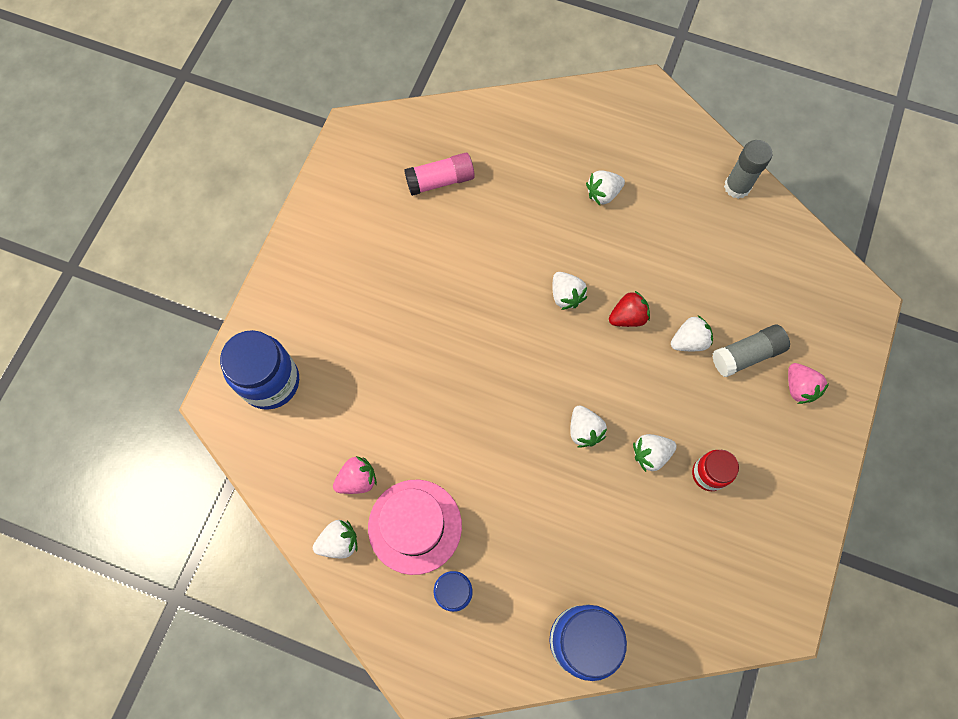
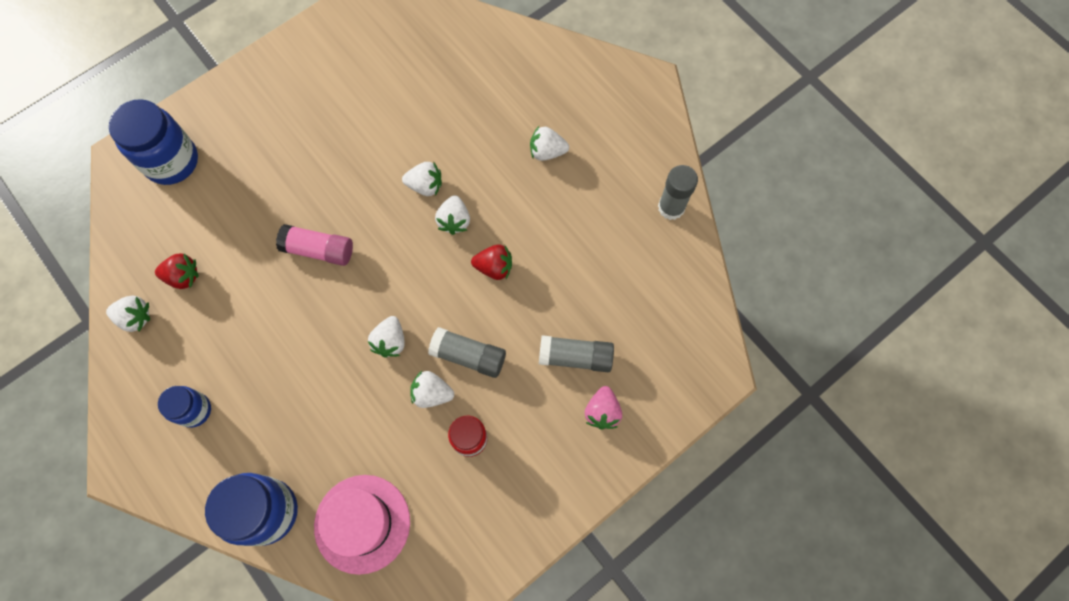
camera: 30 degrees right, 0 degrees up
pink strawberry [333,456,377,494] -> red strawberry [155,253,199,289]
pink hat [368,480,462,575] -> pink hat moved to [314,475,410,575]
pink glue stick [404,153,475,196] -> pink glue stick moved to [276,224,353,266]
white strawberry [671,315,713,351] -> white strawberry moved to [402,162,442,196]
none -> grey glue stick [428,327,506,378]

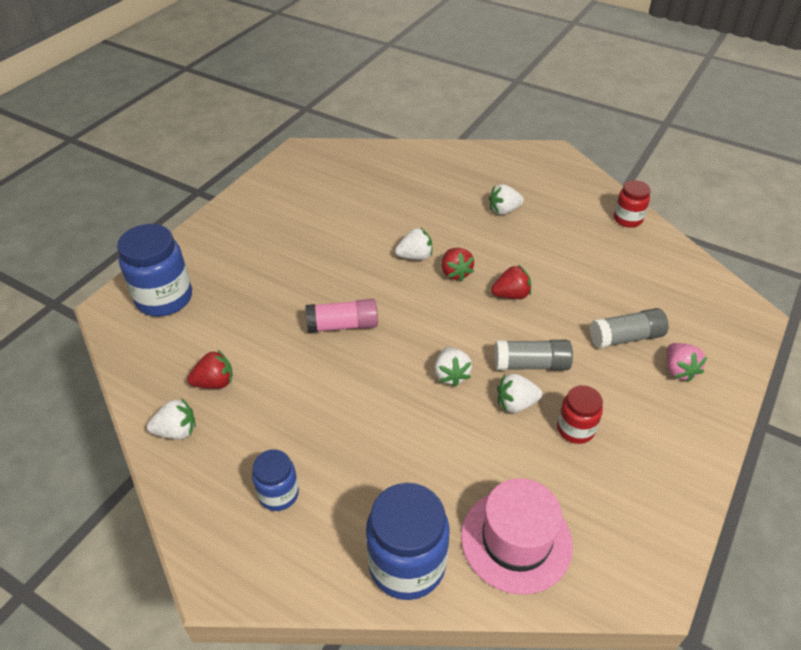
camera: 20 degrees left, 25 degrees down
white strawberry [435,195,470,235] -> red strawberry [442,248,474,281]
grey glue stick [658,165,698,220] -> red jar [614,180,651,228]

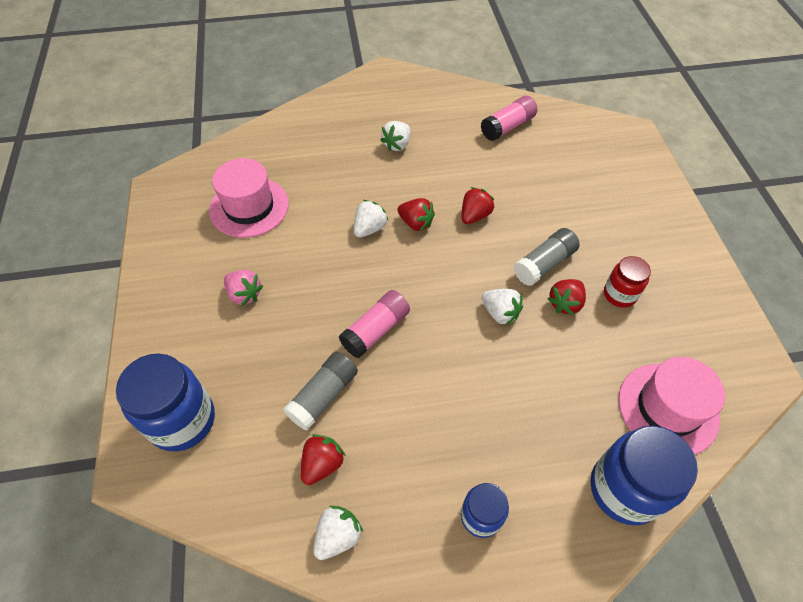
camera: 40 degrees left, 10 degrees up
white strawberry [497,374,542,413] -> red strawberry [547,279,586,316]
grey glue stick [590,308,668,348] -> grey glue stick moved to [283,352,358,431]
red jar [614,180,651,228] -> none
pink strawberry [666,343,707,382] -> pink strawberry moved to [224,270,263,306]
none -> pink hat [209,158,289,238]
none -> pink glue stick [481,96,537,141]

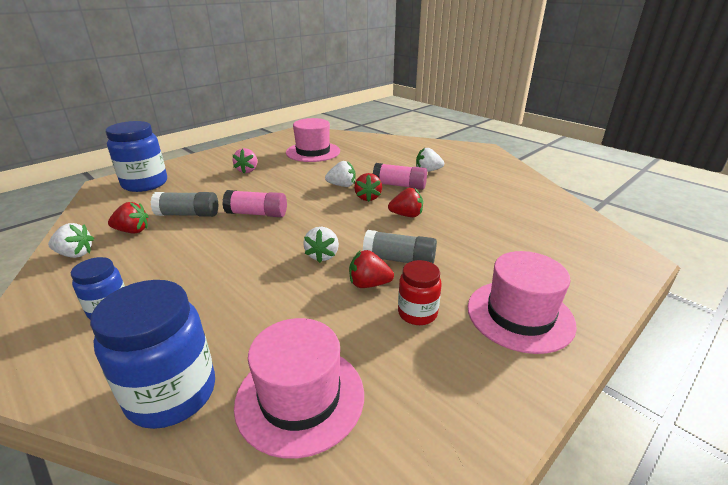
camera: 55 degrees right, 25 degrees down
pink glue stick [481,96,537,141] -> pink glue stick moved to [373,163,427,190]
none -> pink hat [468,251,577,354]

